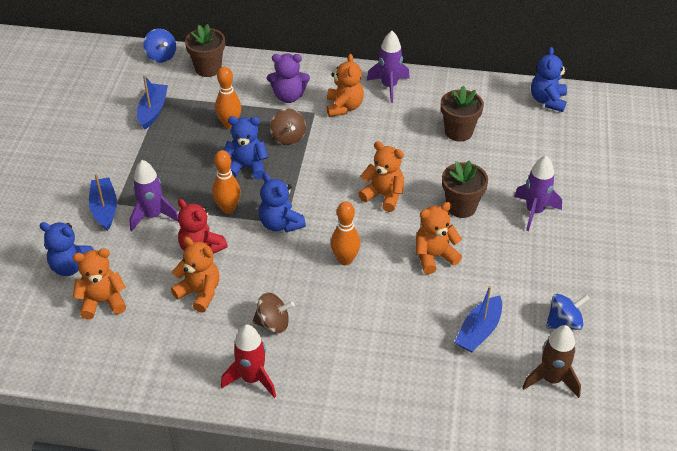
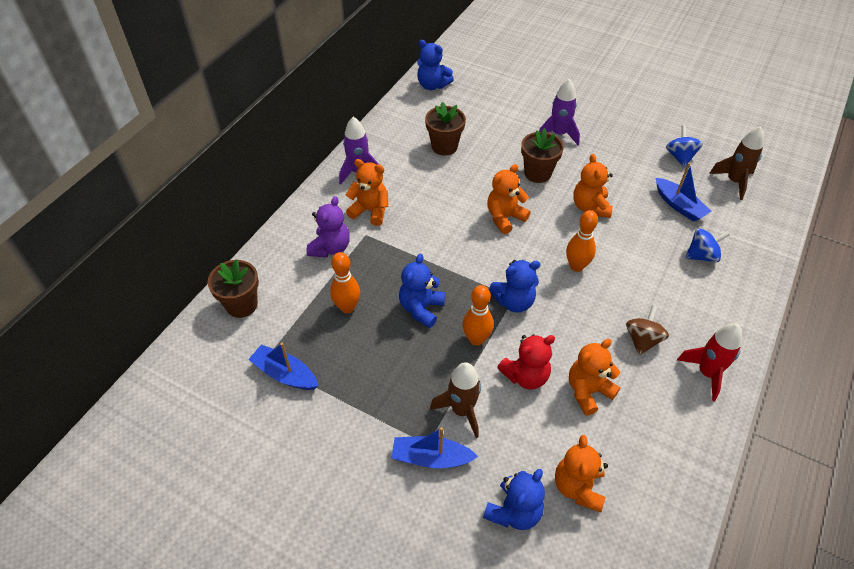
camera: 70 degrees left, 5 degrees up
purple rocket [129,160,178,232] -> brown rocket [430,362,481,438]
blue spinning top [143,29,176,63] -> blue spinning top moved to [685,228,730,262]
brown spinning top [270,109,306,145] -> none

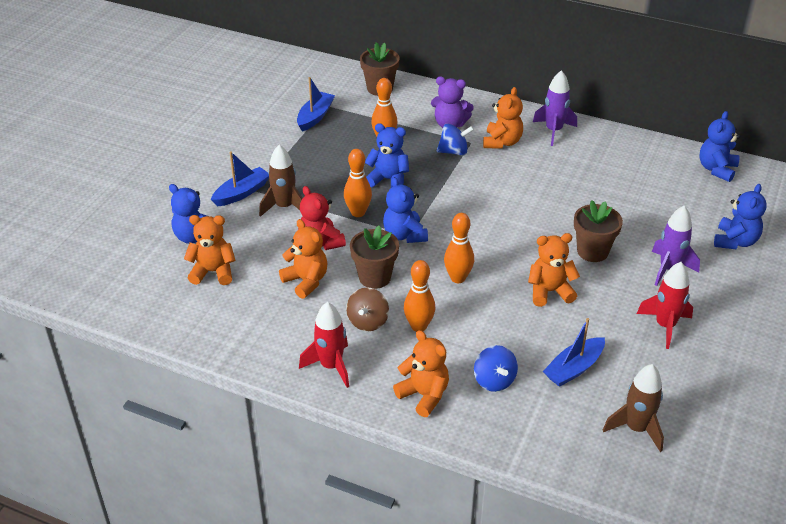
camera: 85 degrees right, 10 degrees down
blue boat [392,427,478,468] -> blue boat turned 45 degrees clockwise [211,151,269,206]
brown flower pot [425,102,466,156] -> brown flower pot moved to [350,225,399,289]
orange teddy bear [487,164,531,234] -> orange teddy bear moved to [393,330,449,417]
brown spinning top [626,305,669,356] -> brown spinning top turned 90 degrees clockwise [346,287,389,331]
blue spinning top [666,125,703,168] -> blue spinning top moved to [437,124,474,156]
none -> orange bowling pin [404,260,435,332]
none -> red rocket [637,262,693,349]
none -> blue teddy bear [714,184,767,249]

